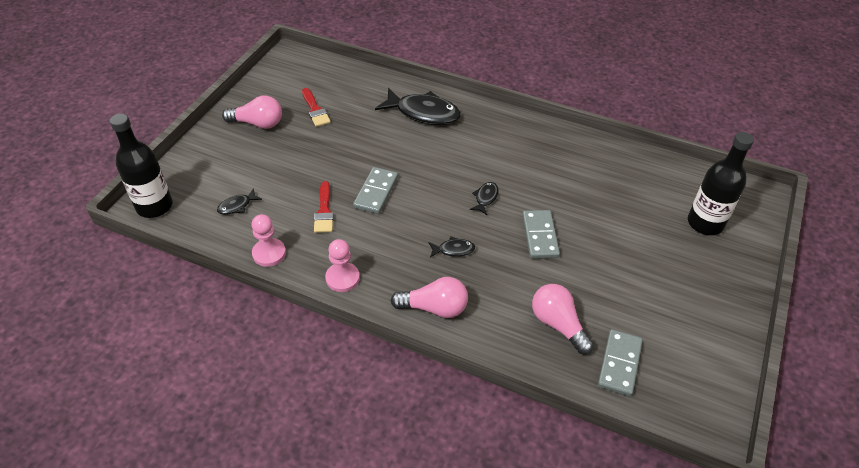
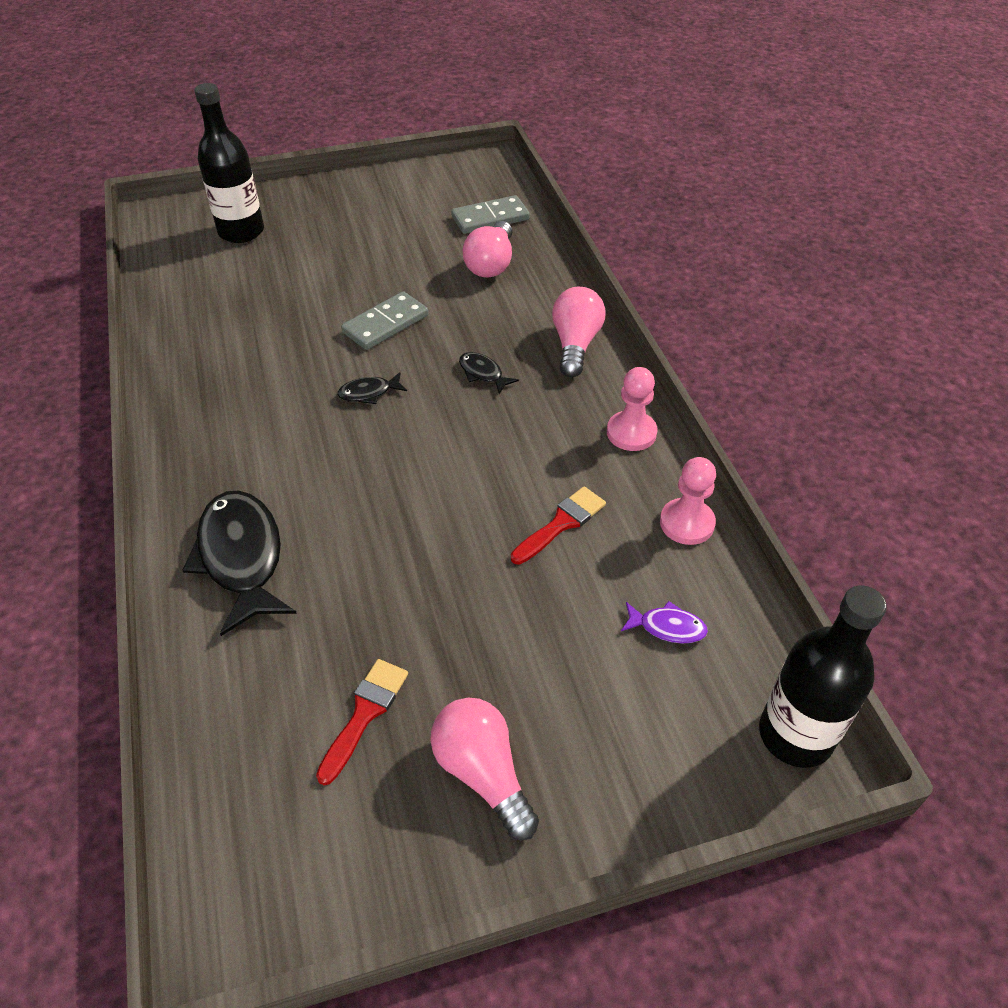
camera: 130 degrees left, 0 degrees up
black fish [217,188,262,215] -> purple fish [621,601,708,644]
grey domino [353,167,398,214] -> none
pink light bulb [391,277,468,318] -> pink light bulb turned 45 degrees clockwise [552,287,606,377]

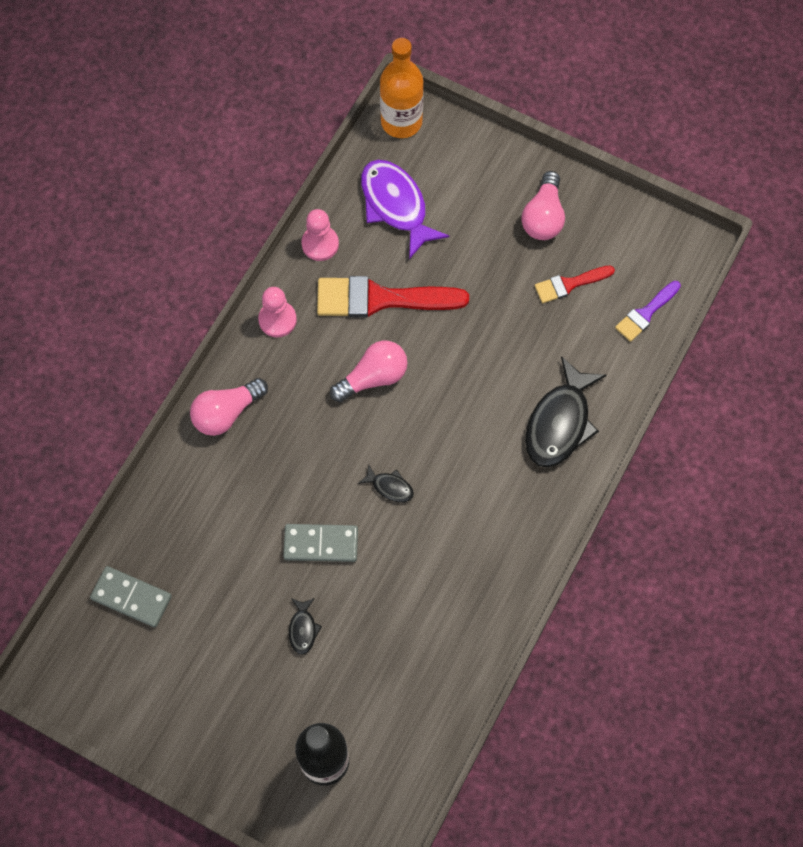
camera: 135 degrees left, 20 degrees up
black fish [459,352,519,394] -> black fish moved to [289,598,322,655]
pink light bulb [463,221,512,278] -> pink light bulb moved to [330,341,408,402]
red brush [511,486,606,565] -> red brush [317,276,469,318], size x1.83
purple fish [621,601,708,644] -> purple fish [361,160,449,259], size x2.15
black bottle [759,585,887,768] -> orange bottle [380,38,424,138]
none -> purple brush [615,281,681,342]

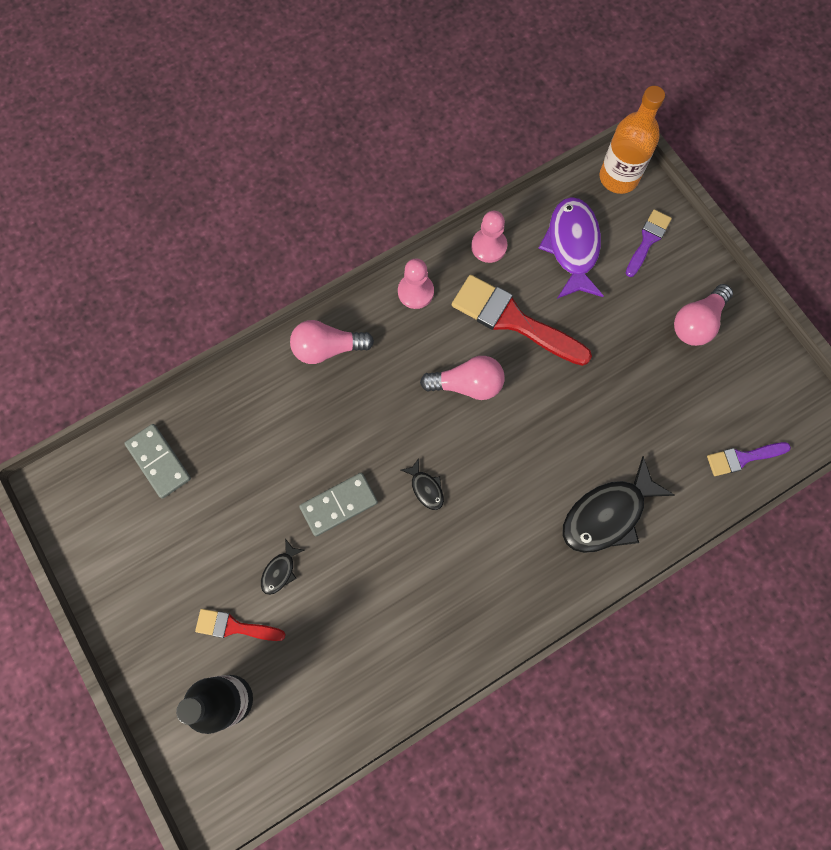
camera: 30 degrees right, 5 degrees up
grey domino [283,524,358,562] -> grey domino turned 60 degrees counterclockwise [299,473,378,536]
red brush [535,265,615,303] -> red brush moved to [195,609,286,641]
none -> purple brush [626,209,672,277]

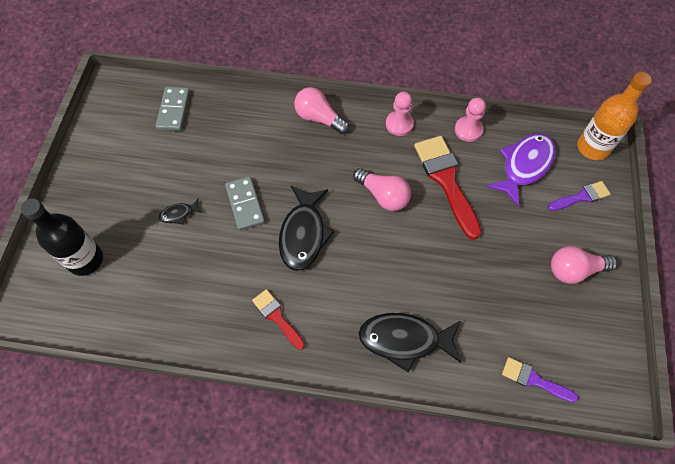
camera: 40 degrees right, 10 degrees down
red brush [195,609,286,641] -> red brush moved to [252,289,305,350]
grey domino [299,473,378,536] -> grey domino turned 60 degrees clockwise [225,176,265,231]
black fish [401,458,444,510] -> black fish [279,186,335,271], size x2.15

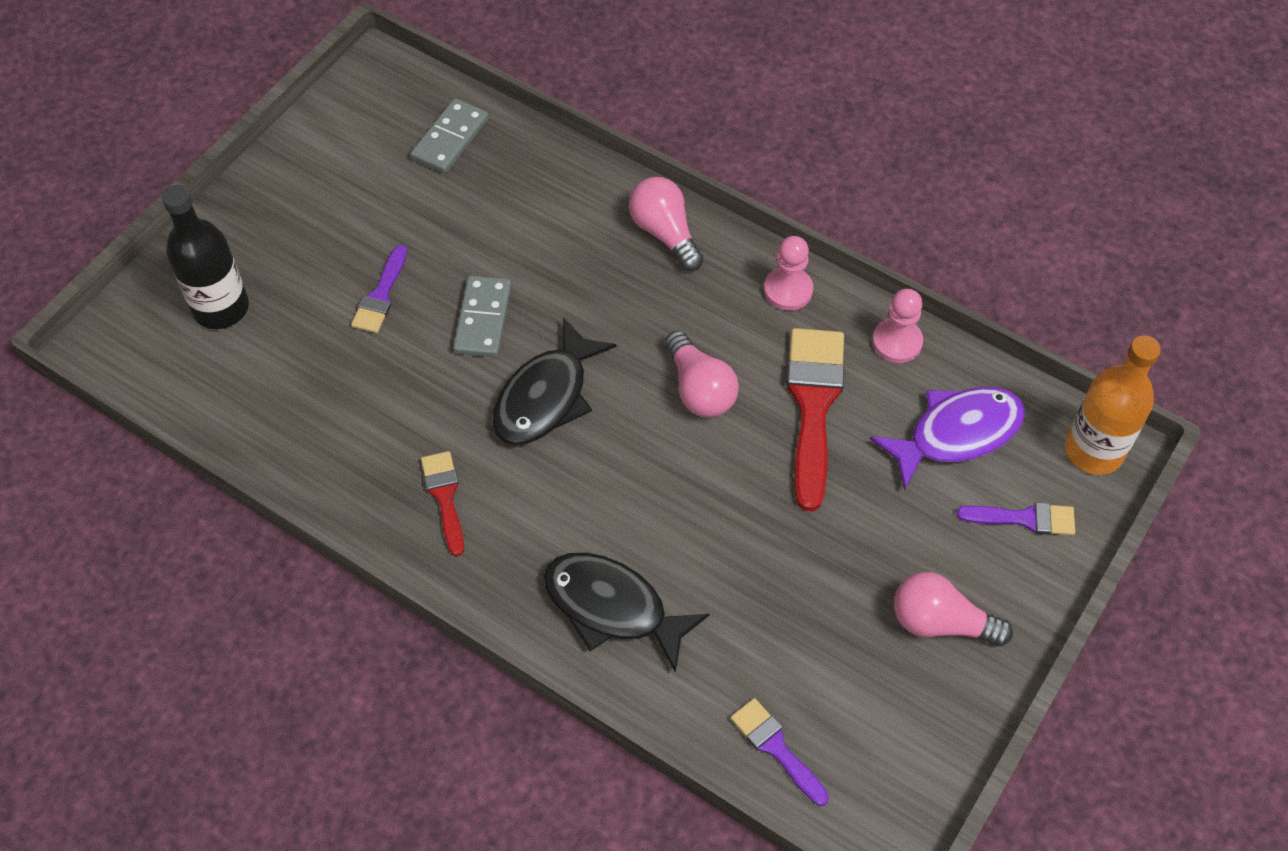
camera: 25 degrees right, 5 degrees down
black fish [159,198,203,224] -> purple brush [351,245,407,333]

